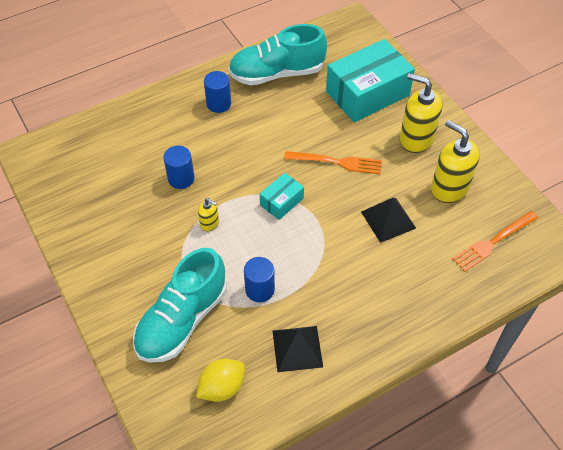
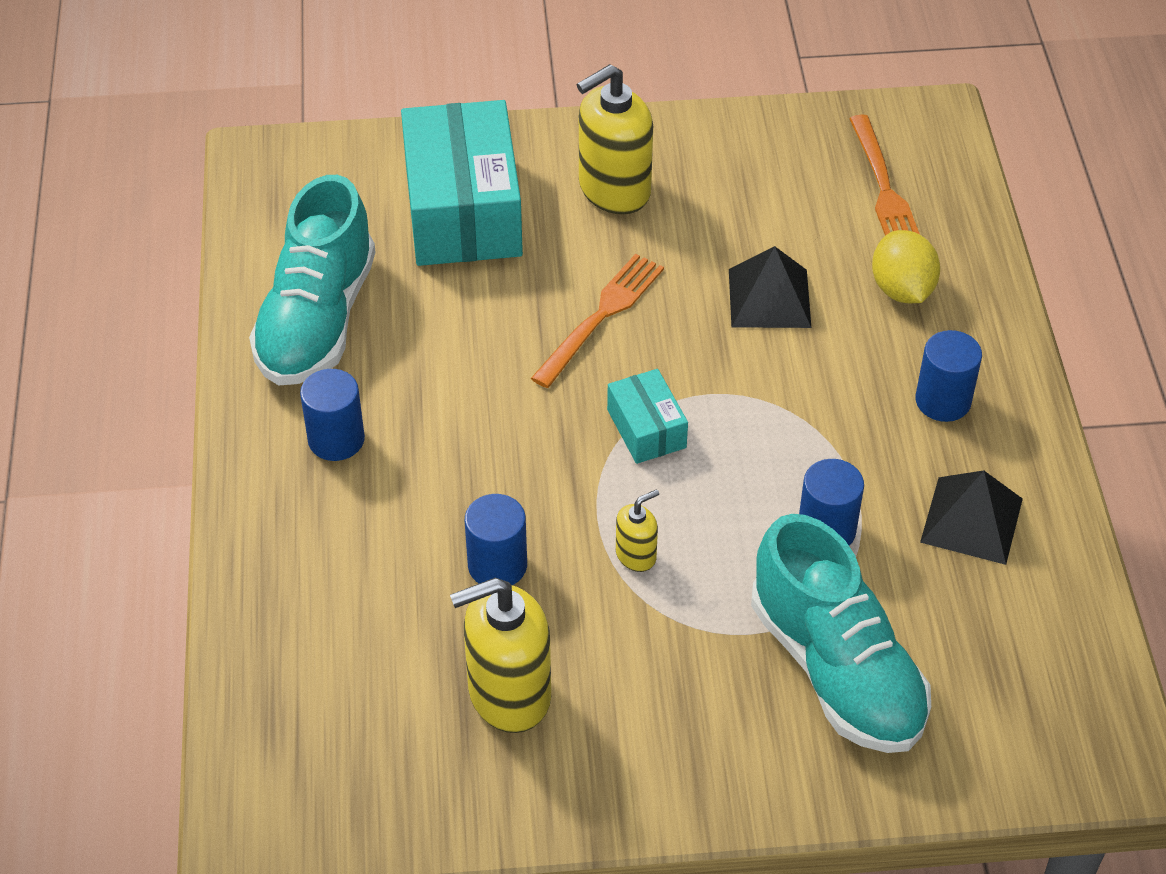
camera: 65 degrees left, 5 degrees down
yellow lemon [196,359,245,402] -> yellow lemon moved to [872,230,940,303]
yellow soap dispenser [431,120,480,203] -> yellow soap dispenser moved to [450,578,551,733]
none -> blue cylinder [916,330,982,422]

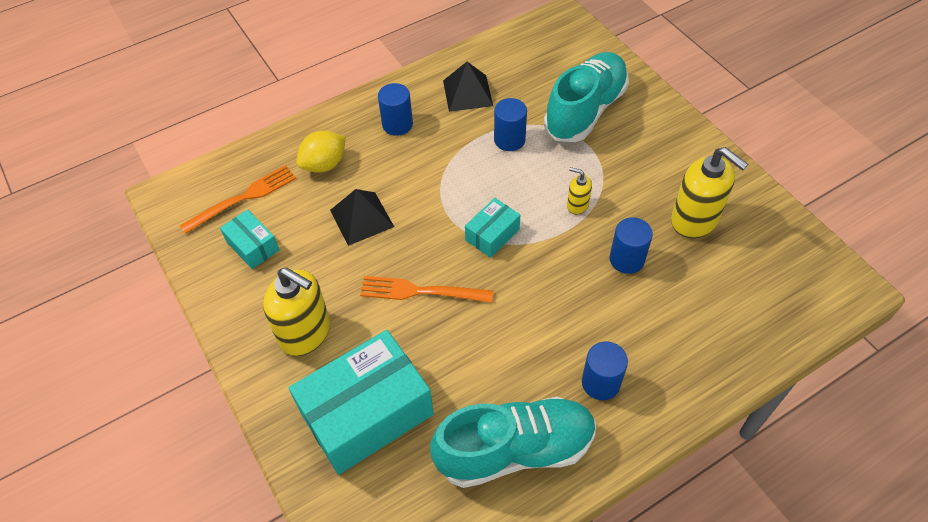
camera: 115 degrees left, 5 degrees up
none -> turquoise box [220,209,279,269]

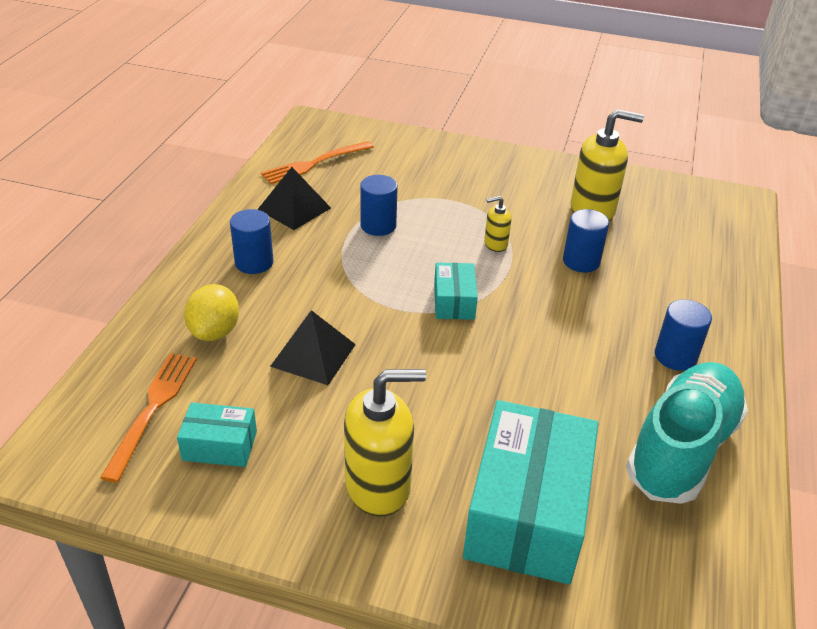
camera: 45 degrees left, 15 degrees down
orange fork [360,276,494,303] -> orange fork moved to [261,141,374,184]
turquoise shoe [544,52,629,142] -> none

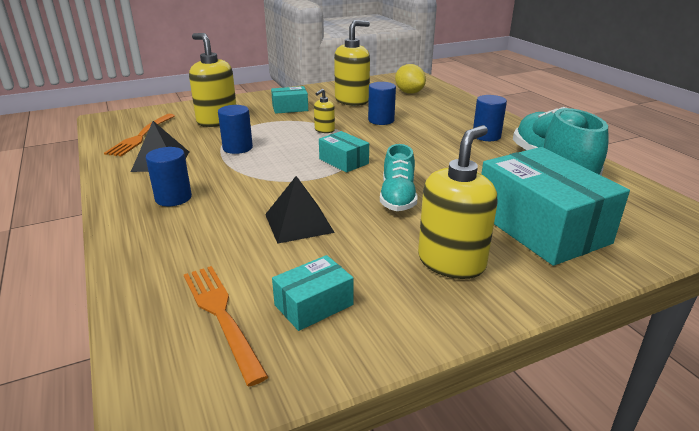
camera: 40 degrees left, 10 degrees down
yellow lemon [184,284,239,341] -> yellow lemon moved to [395,64,426,94]
none -> yellow soap dispenser [189,33,236,127]
none -> turquoise box [271,86,308,114]
none -> turquoise shoe [380,144,417,211]

